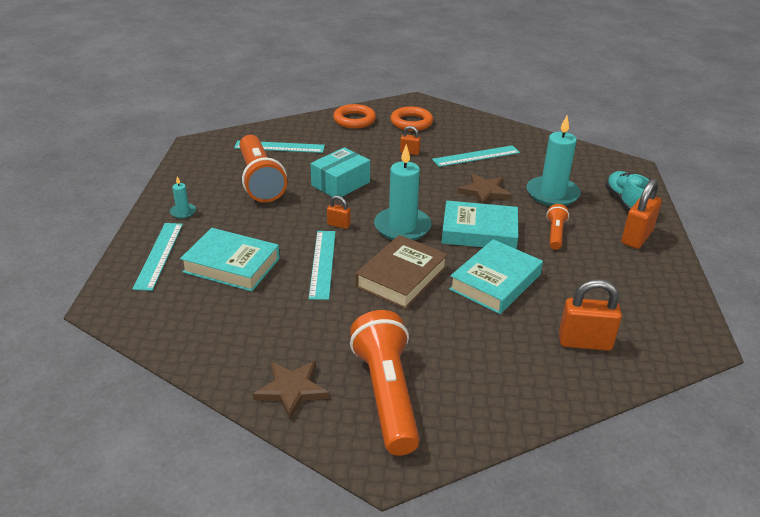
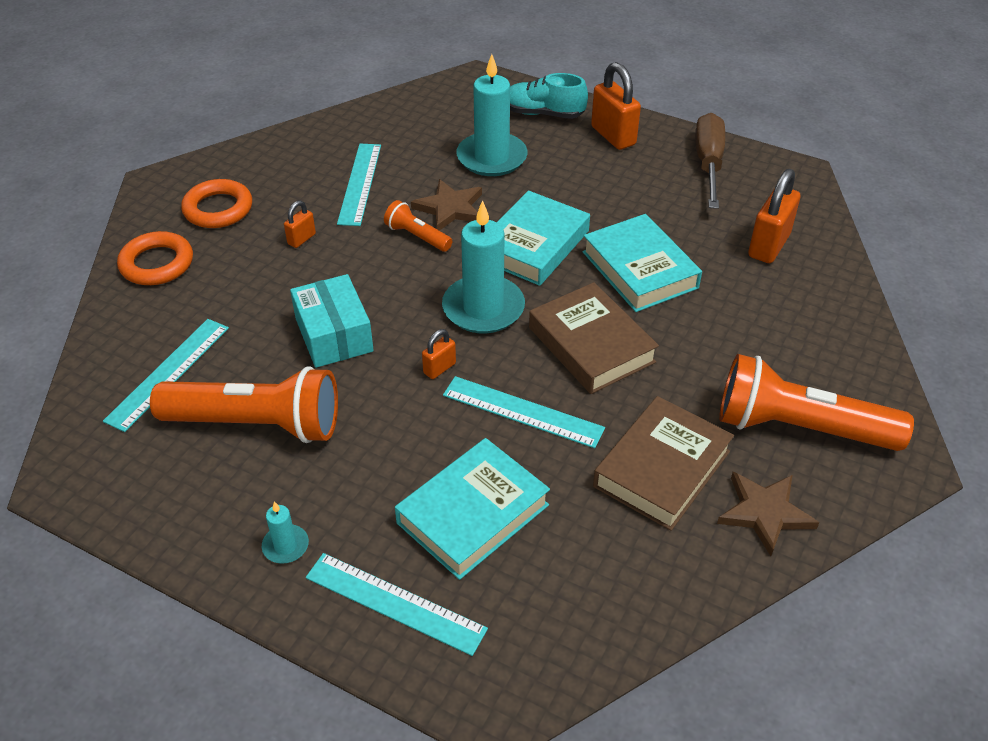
camera: 65 degrees left, 10 degrees up
orange flashlight [546,204,569,250] -> orange flashlight moved to [384,200,452,252]
none -> brown book [593,396,734,531]
none -> brown screwdriver [695,113,725,209]

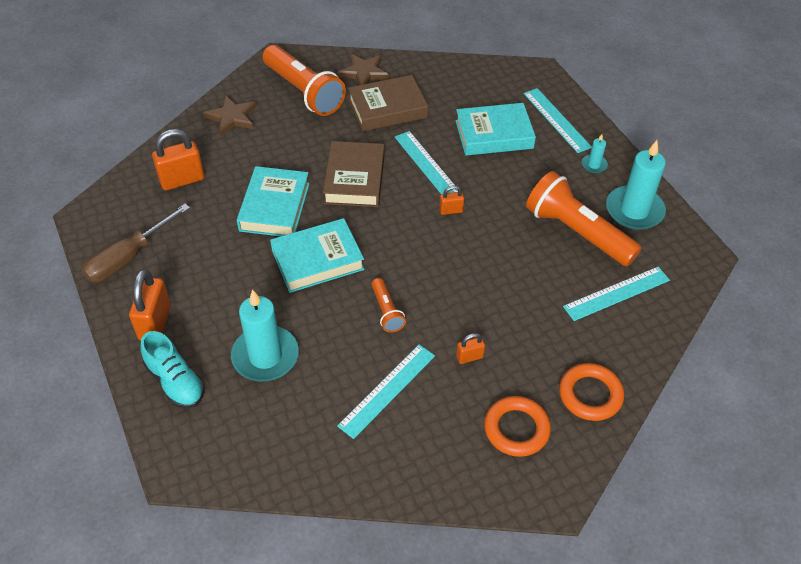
camera: 145 degrees left, 5 degrees up
turquoise box [290,274,374,368] -> none
brown star [411,179,482,231] -> brown star moved to [203,95,257,136]
turquoise candle [442,200,525,334] -> turquoise candle moved to [606,140,666,230]

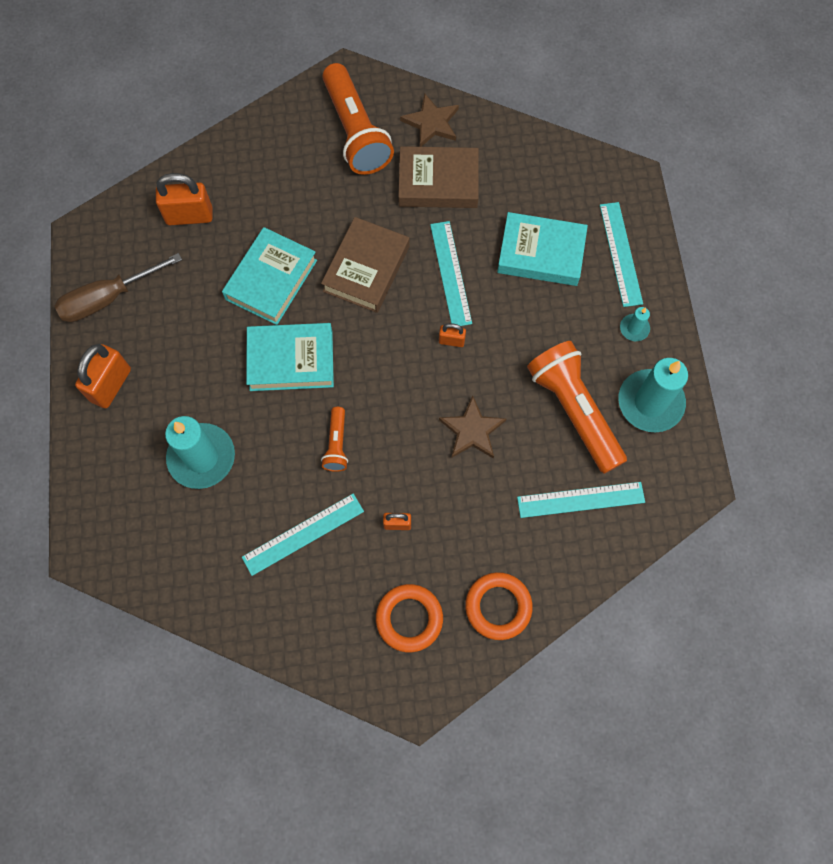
camera: 20 degrees right, 20 degrees up
turquoise shoe [140,331,205,408] -> none
brown star [203,95,257,136] -> brown star moved to [439,395,506,459]

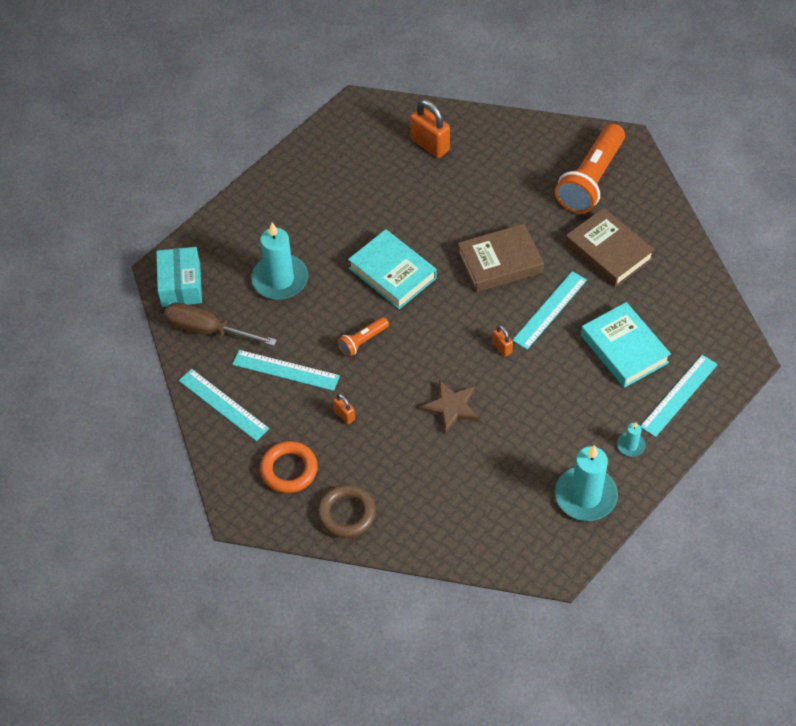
camera: 50 degrees right, 15 degrees down
brown screwdriver [55,253,182,322] -> brown screwdriver moved to [164,302,277,346]
orange padlock [75,344,131,408] -> none
turquoise book [222,227,317,325] -> none
brown star [400,93,459,147] -> none
orange ring [465,572,533,640] -> brown ring [317,484,376,538]
turquoise ruler [517,482,645,518] -> turquoise ruler moved to [179,369,269,441]
orange flashlight [527,341,627,474] -> none
none -> turquoise box [156,247,202,307]

